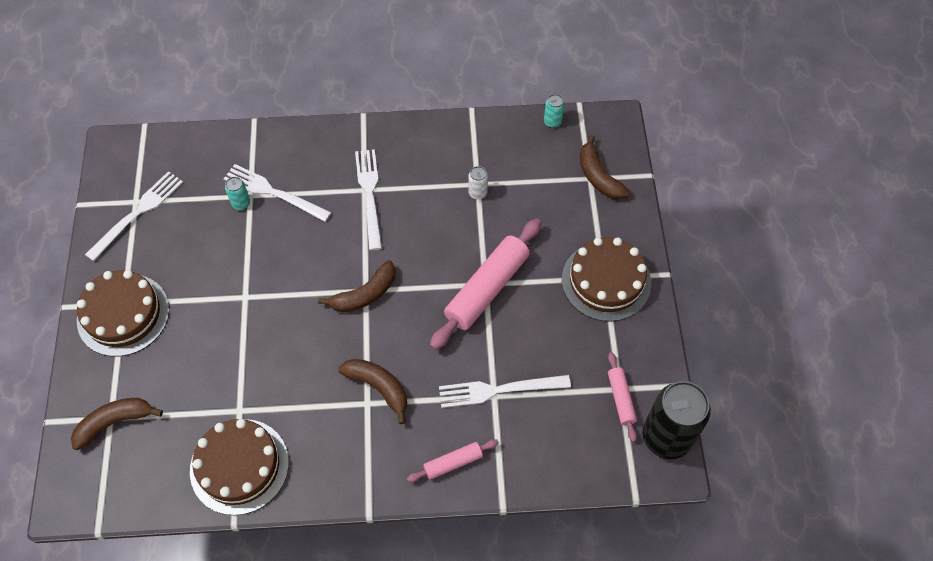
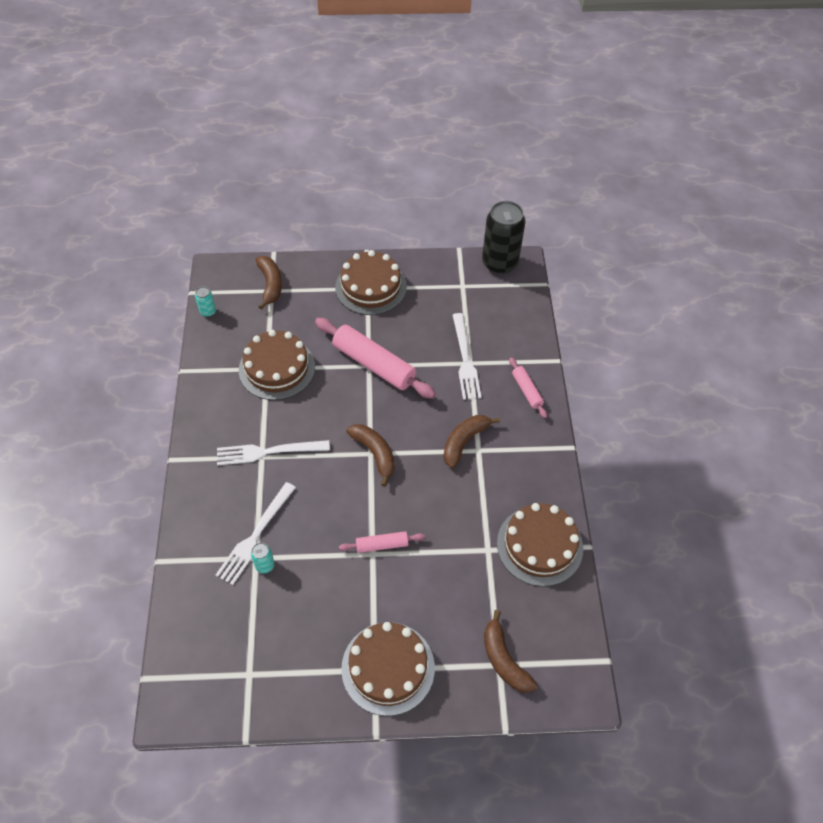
camera: 90 degrees left, 5 degrees down
white fork [85,171,183,261] -> none
white can [468,166,488,200] -> brown cake [239,330,315,400]
brown banana [580,135,629,199] -> brown banana turned 75 degrees counterclockwise [256,256,282,309]
pink rolling pin [608,352,637,442] -> pink rolling pin moved to [339,531,425,553]

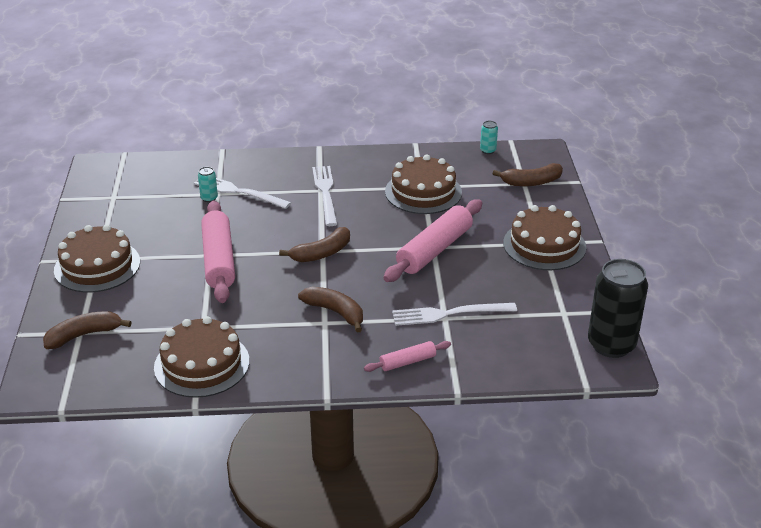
camera: 90 degrees right, 20 degrees down
pink rolling pin [339,531,425,553] -> pink rolling pin [201,200,235,303], size x1.97

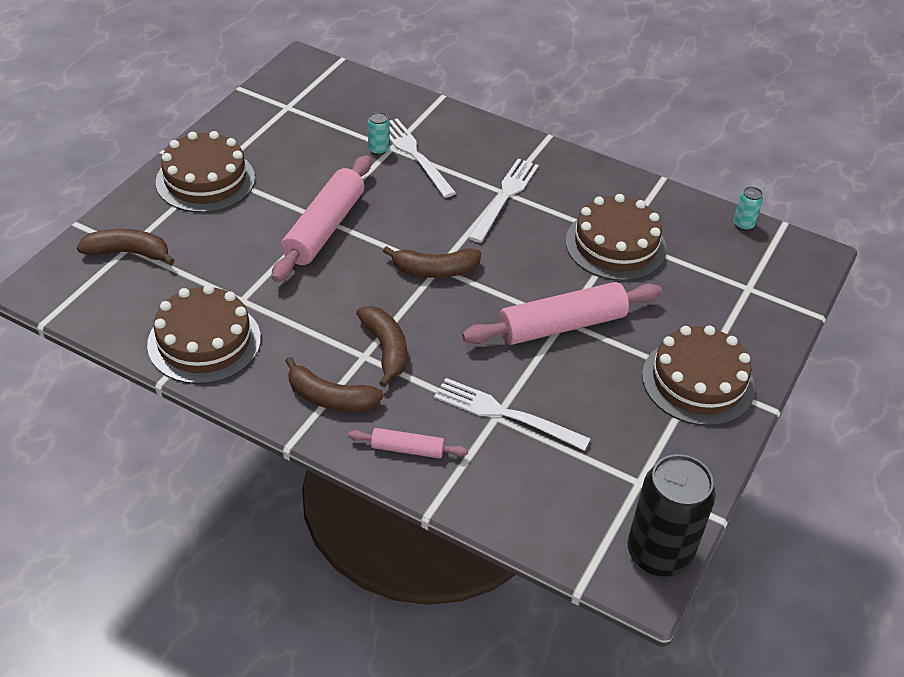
camera: 30 degrees right, 10 degrees up
brown banana [492,163,563,187] -> brown banana moved to [285,357,384,412]

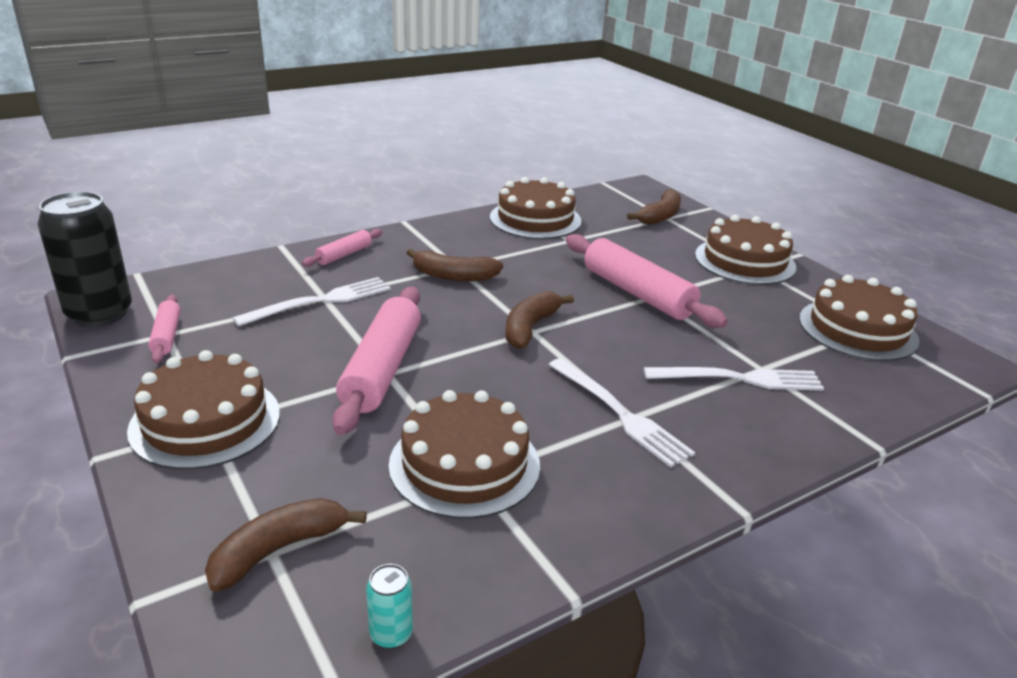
camera: 120 degrees right, 15 degrees down
brown banana [285,357,384,412] -> brown banana moved to [205,498,367,592]
turquoise can [368,112,389,155] -> none
none -> pink rolling pin [148,295,181,363]
none -> brown cake [799,275,920,361]

